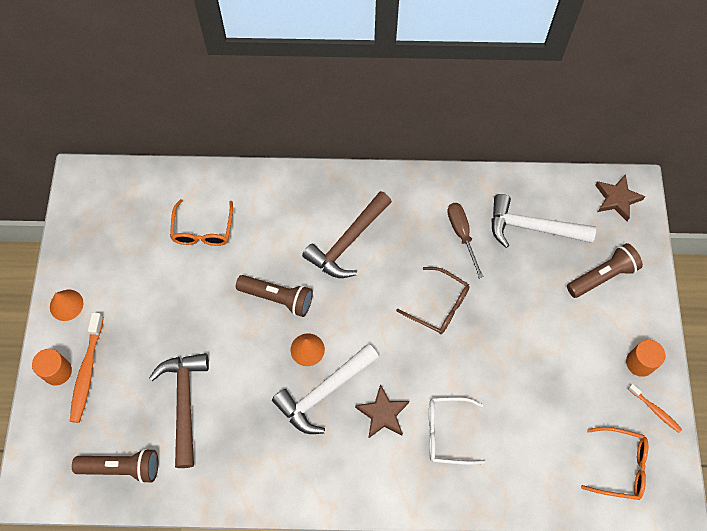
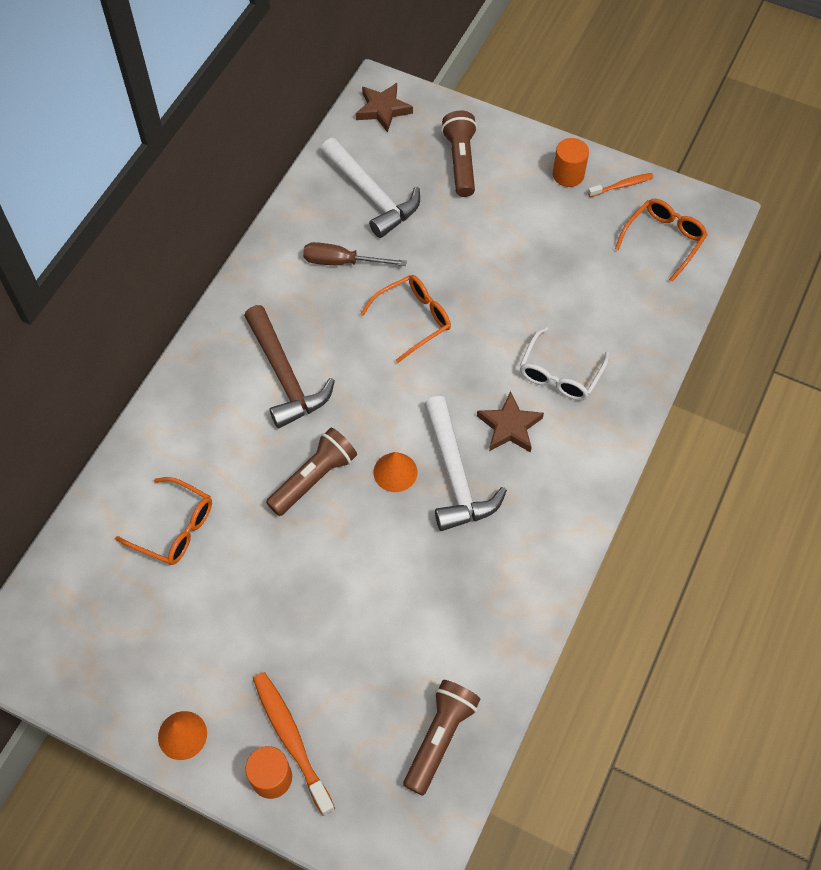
camera: 65 degrees left, 5 degrees down
orange toothbrush [70,312,104,423] -> orange toothbrush turned 150 degrees counterclockwise [253,672,335,816]
brown hammer [149,353,209,468] -> none
brown glasses [396,267,470,334] -> orange glasses [360,275,451,363]
white hammer [491,194,596,248] -> white hammer turned 75 degrees counterclockwise [321,138,420,238]

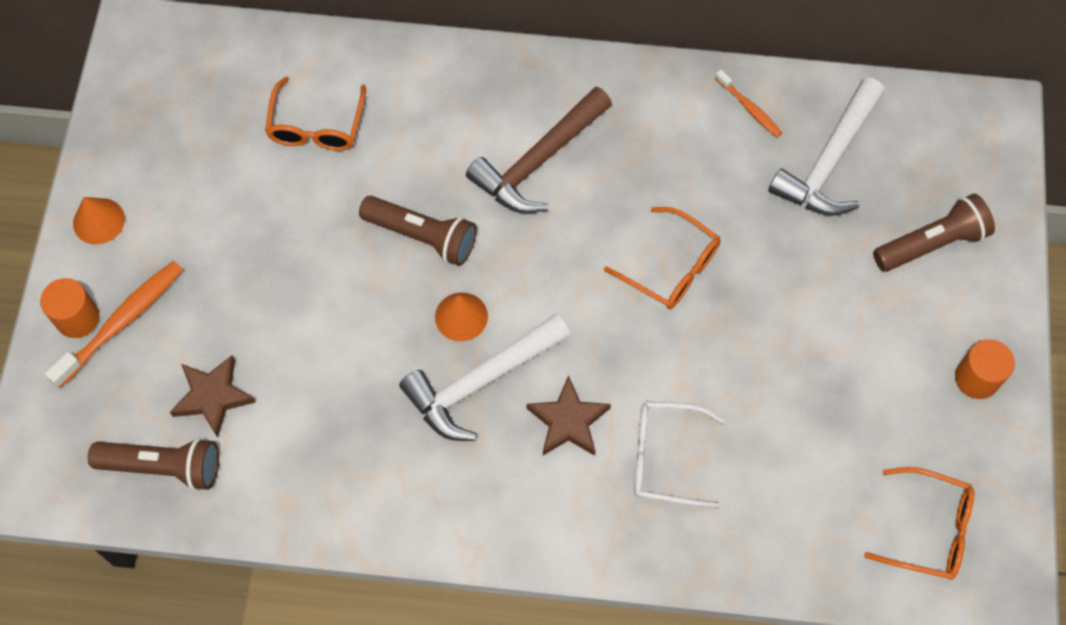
camera: 70 degrees right, 5 degrees up
brown screwdriver [303,242,407,266] -> none
brown star [356,83,413,133] -> brown star moved to [170,355,256,438]
orange toothbrush [588,173,654,197] -> orange toothbrush moved to [715,70,782,137]

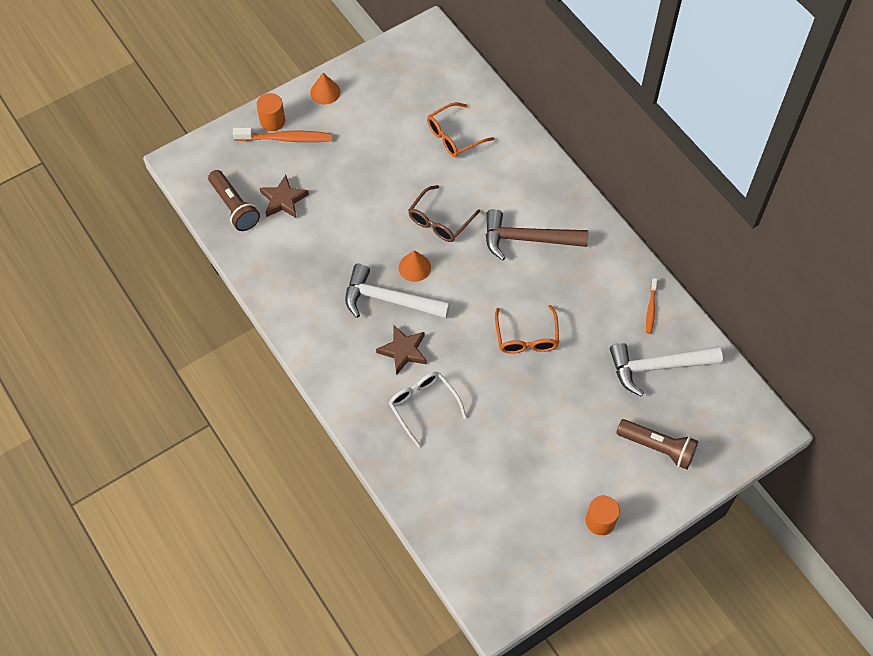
camera: 50 degrees right, 5 degrees down
brown flashlight [359,196,477,266] -> brown glasses [408,185,480,242]
orange glasses [864,467,975,580] -> none

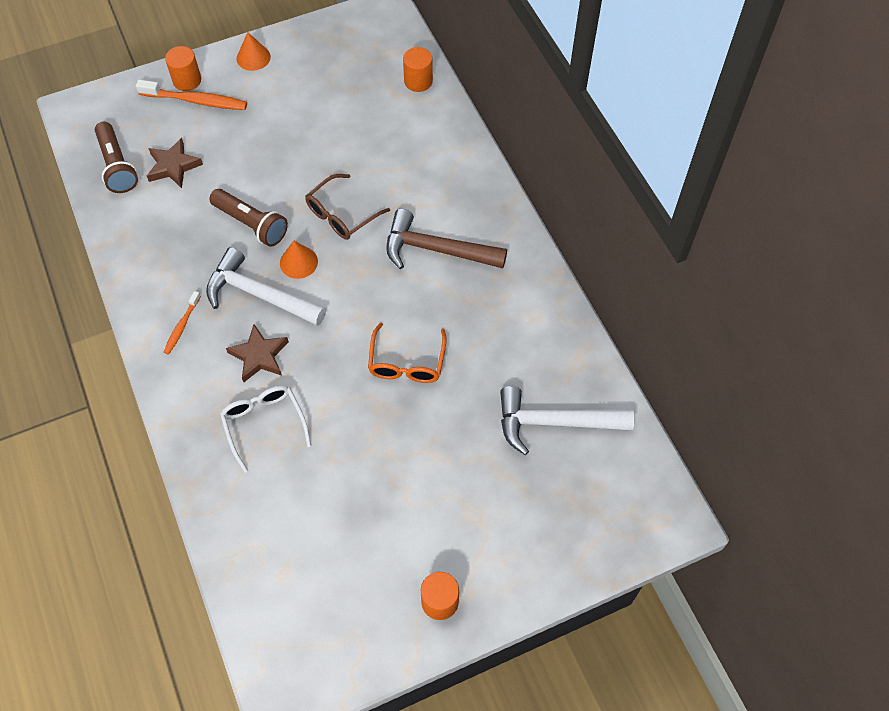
camera: 10 degrees right, 0 degrees up
orange glasses [427,102,495,157] -> none
brown flashlight [616,419,698,469] -> brown flashlight moved to [209,189,288,247]
orange toothbrush [646,278,657,334] -> orange toothbrush moved to [164,291,201,355]
none -> orange cylinder [403,47,433,92]

